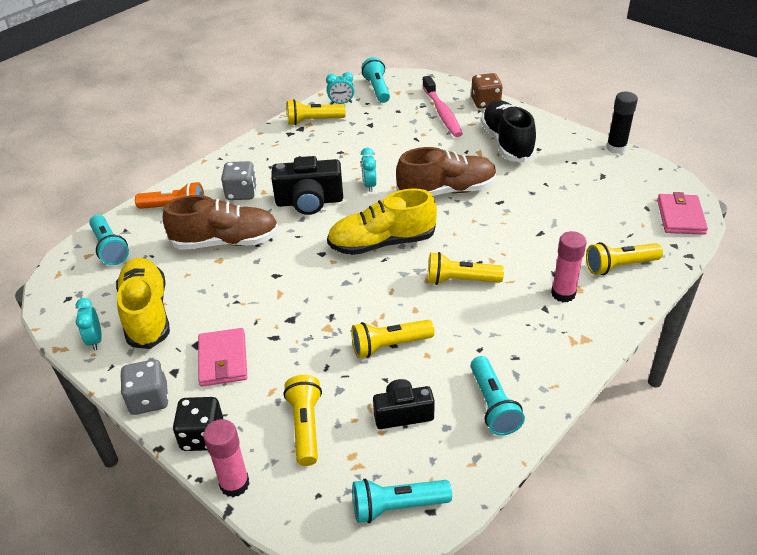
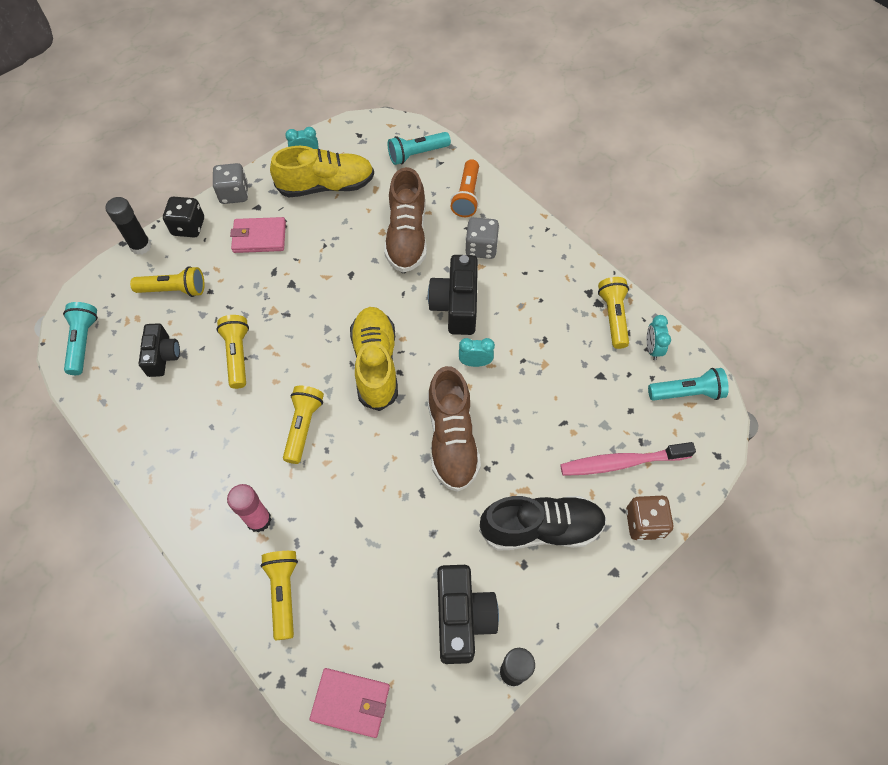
camera: 95 degrees right, 20 degrees up
pink glue stick [203,419,250,497] -> black glue stick [105,197,151,255]
turquoise flashlight [471,356,525,436] -> none
none -> black camera [437,565,499,664]

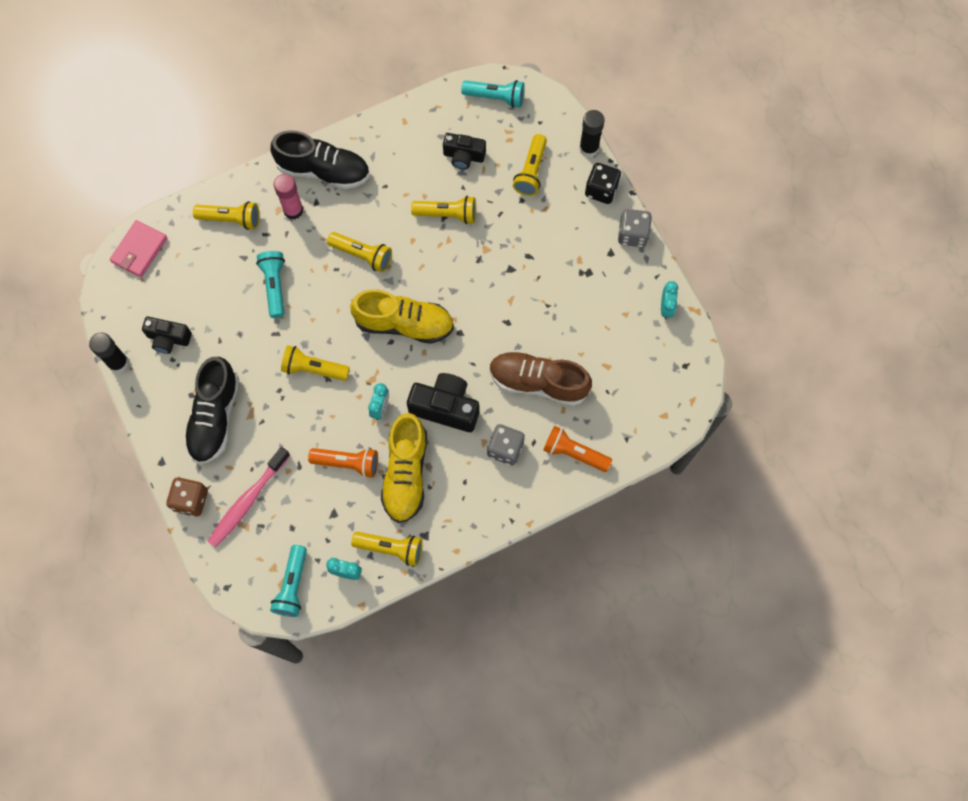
camera: 105 degrees right, 10 degrees up
pink wallet [230,217,286,253] -> none
yellow shoe [270,146,374,197] -> yellow shoe moved to [381,413,427,523]
turquoise flashlight [388,132,451,165] -> turquoise flashlight moved to [256,251,285,318]
brown shoe [428,366,481,492] -> yellow flashlight [281,345,350,381]
black camera [437,565,499,664] -> black camera [142,317,192,354], size x0.65
pink toothbrush [560,442,696,476] -> pink toothbrush turned 150 degrees counterclockwise [207,447,290,548]
none -> black shoe [271,130,370,189]
none -> orange flashlight [308,448,378,478]

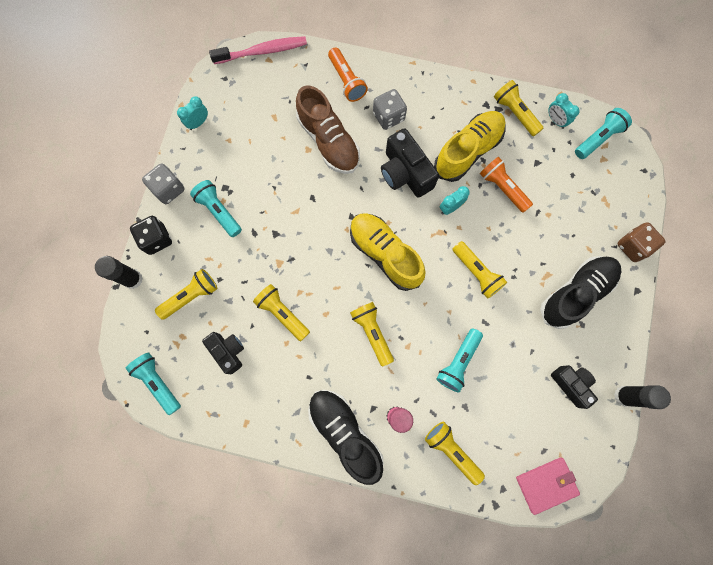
camera: 140 degrees left, 5 degrees up
pink toothbrush [207,447,290,548] -> pink toothbrush moved to [209,36,307,64]
none -> turquoise flashlight [190,180,242,237]

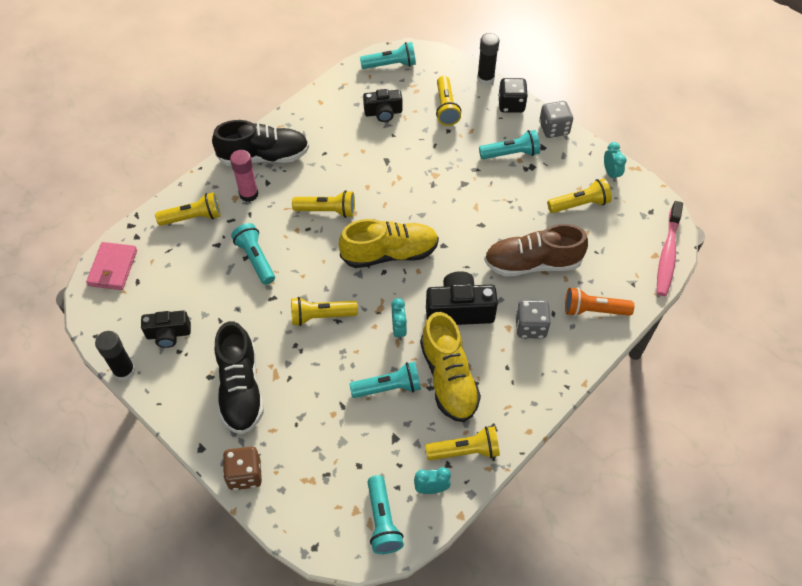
camera: 120 degrees right, 20 degrees down
yellow flashlight [253,284,310,341] -> yellow flashlight moved to [547,179,612,213]
orange flashlight [480,157,533,212] -> turquoise flashlight [349,362,421,398]

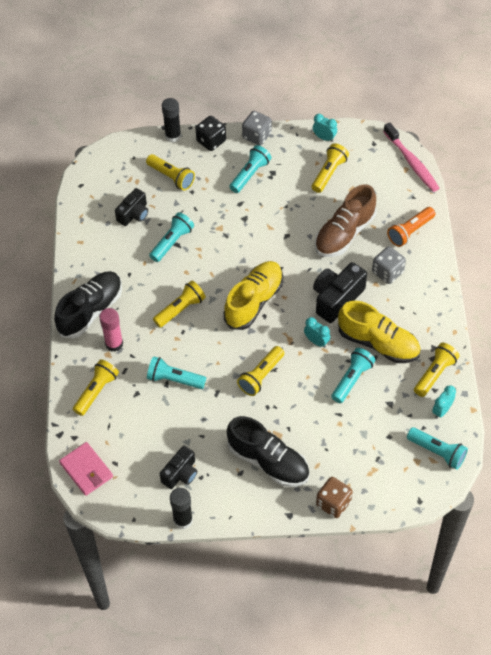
camera: 45 degrees left, 0 degrees up
turquoise flashlight [360,42,416,69] -> turquoise flashlight moved to [149,212,194,262]

